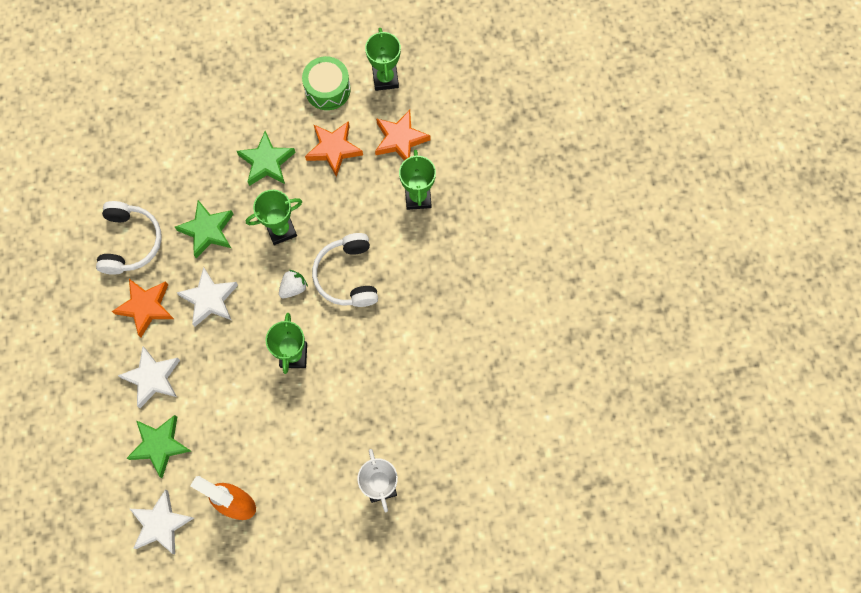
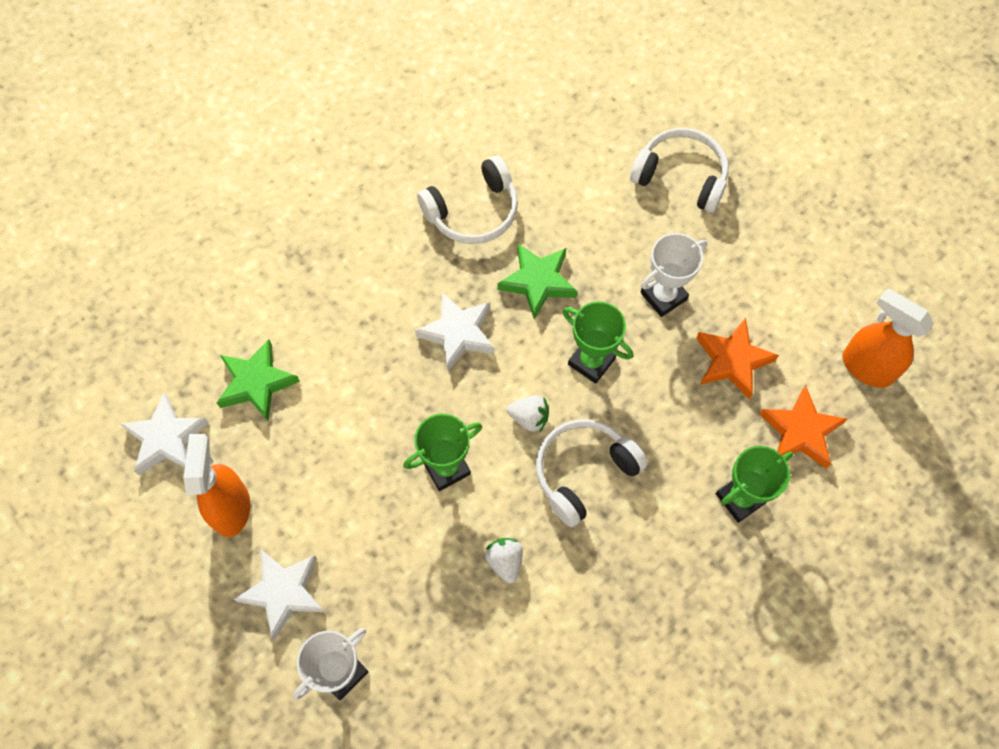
camera: 60 degrees right, 5 degrees down
orange star [112,279,174,337] -> none
white star [118,346,180,408] -> white star moved to [234,550,324,640]
green star [237,131,296,186] -> white trophy [641,233,707,317]
green drum [302,56,351,110] -> none
green trophy [365,28,401,91] -> orange spray bottle [842,288,934,388]
none -> white strawberry [485,538,523,583]
none -> white headphones [630,128,729,213]

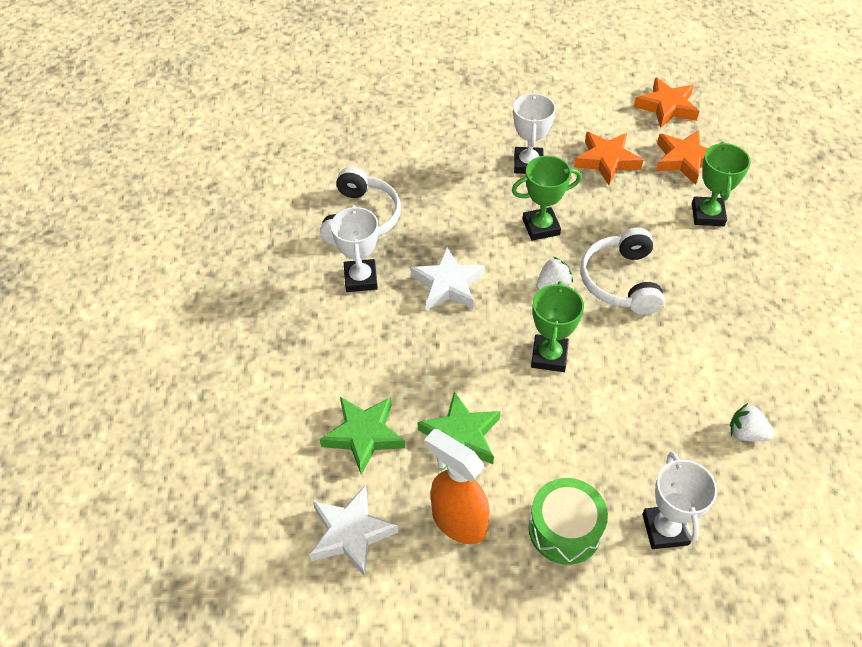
camera: 50 degrees left, 15 degrees down
white star [234,550,324,640] -> green drum [529,478,608,565]
white strawberry [485,538,523,583] -> white strawberry moved to [730,403,774,441]
green star [498,244,578,319] -> green star moved to [417,391,500,471]
white headphones [630,128,729,213] -> none
orange spray bottle [842,288,934,388] -> orange star [634,77,699,128]
none -> white trophy [331,205,378,292]

